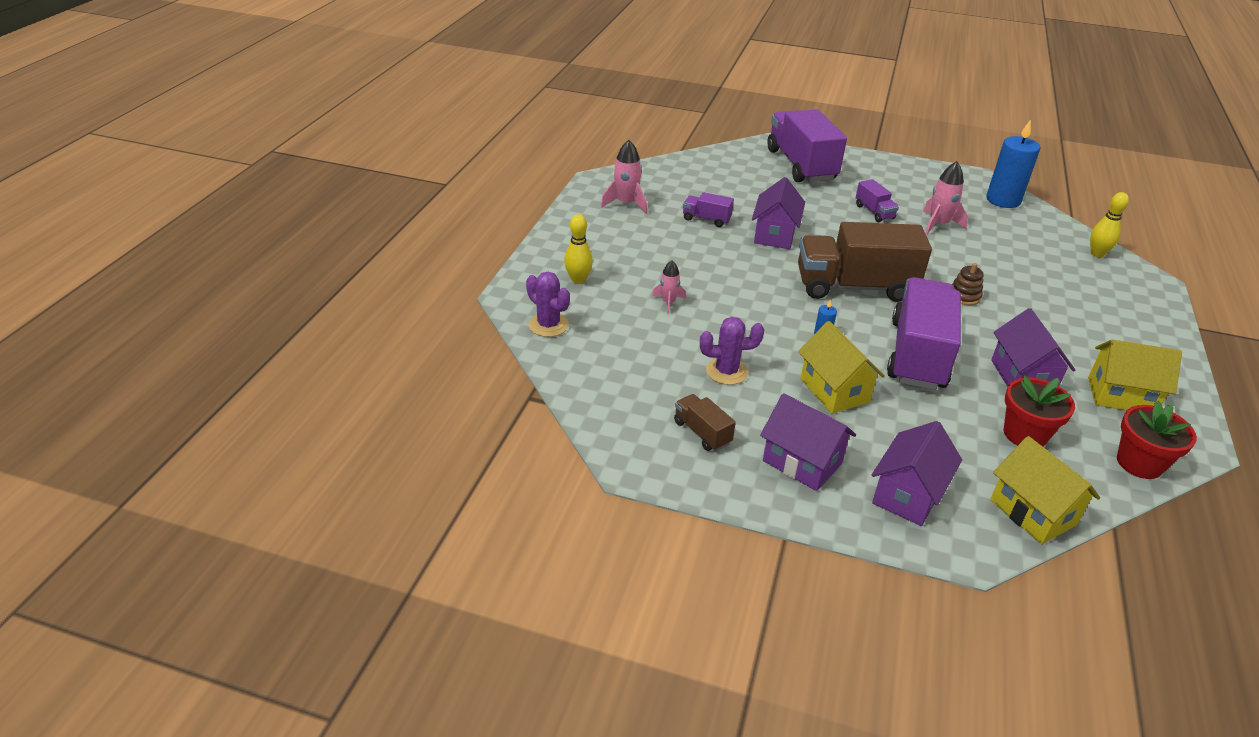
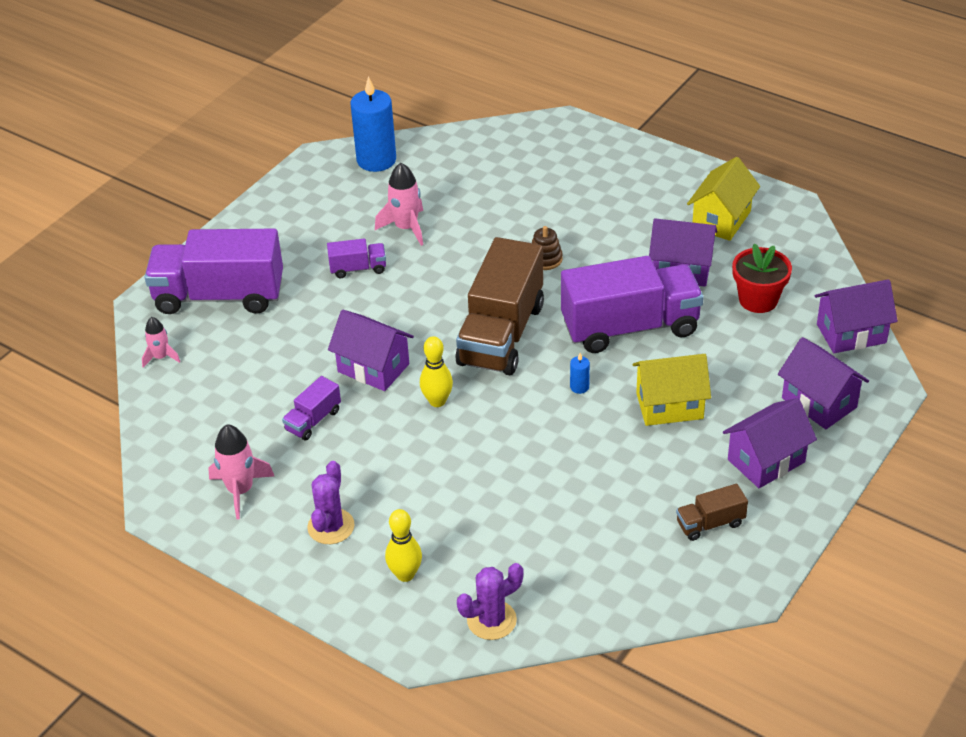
camera: 70 degrees left, 5 degrees up
pink rocket [652,260,686,314] -> pink rocket moved to [142,317,180,368]
purple cactus [700,317,764,385] -> purple cactus moved to [307,461,355,544]
purple truck [887,277,961,390] -> purple truck turned 135 degrees clockwise [561,256,704,353]
yellow house [990,436,1100,544] -> purple house [815,279,898,353]
yellow bowling pin [1090,192,1129,257] -> yellow bowling pin moved to [420,336,453,407]
red flower pot [1117,401,1197,479] -> none

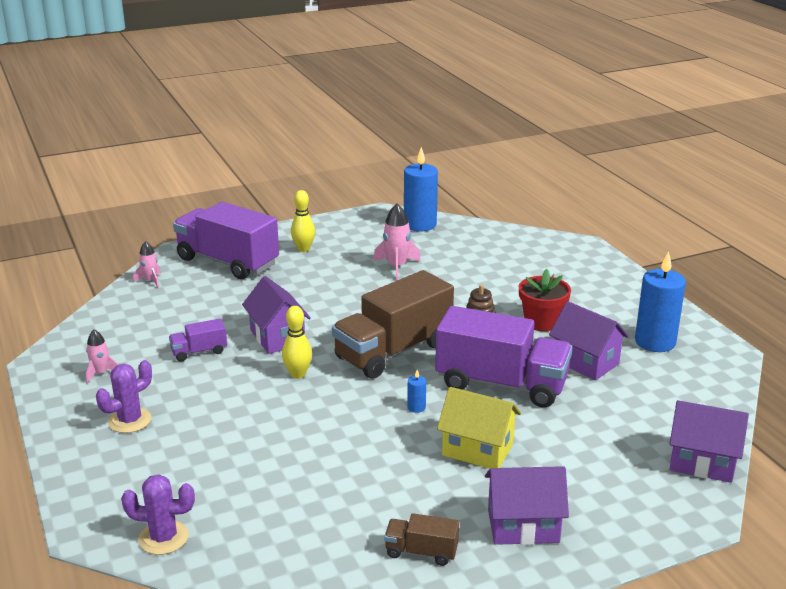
camera: 30 degrees right, 15 degrees down
pink rocket [208,424,274,519] -> pink rocket [86,330,119,384], size x0.62
purple truck [327,239,386,278] -> none
yellow bowling pin [385,509,422,582] -> yellow bowling pin moved to [291,190,315,252]
yellow house [687,157,760,241] -> blue candle [635,251,686,352]
red flower pot [732,244,792,313] -> red flower pot moved to [519,269,571,331]
purple house [778,337,869,429] -> none

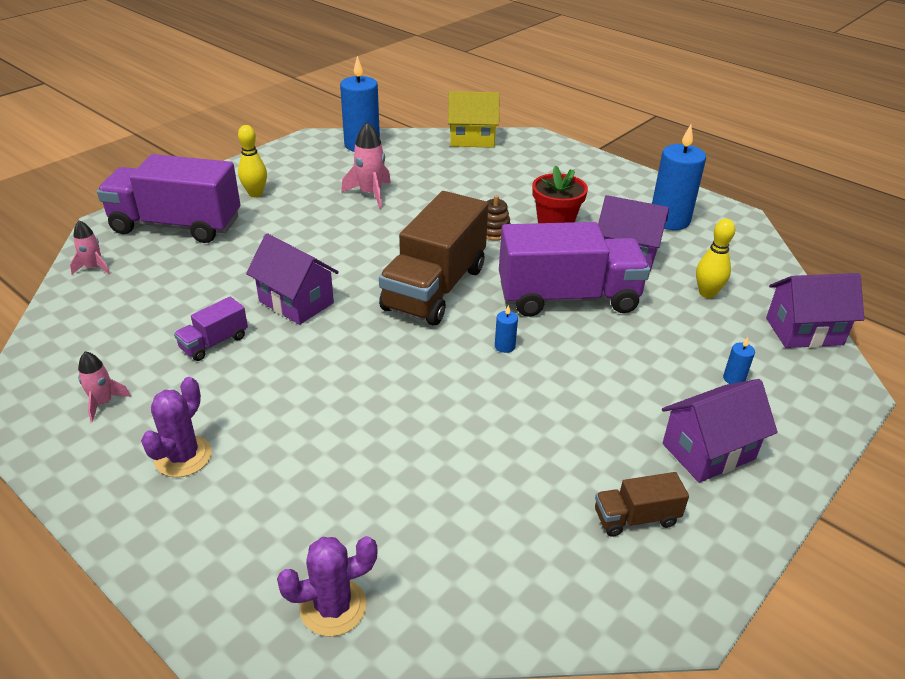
camera: 25 degrees left, 10 degrees up
yellow bowling pin [282,306,312,379] -> yellow bowling pin moved to [696,219,735,298]
yellow house [437,387,521,469] -> yellow house moved to [448,91,500,148]
none -> blue candle [723,337,755,384]

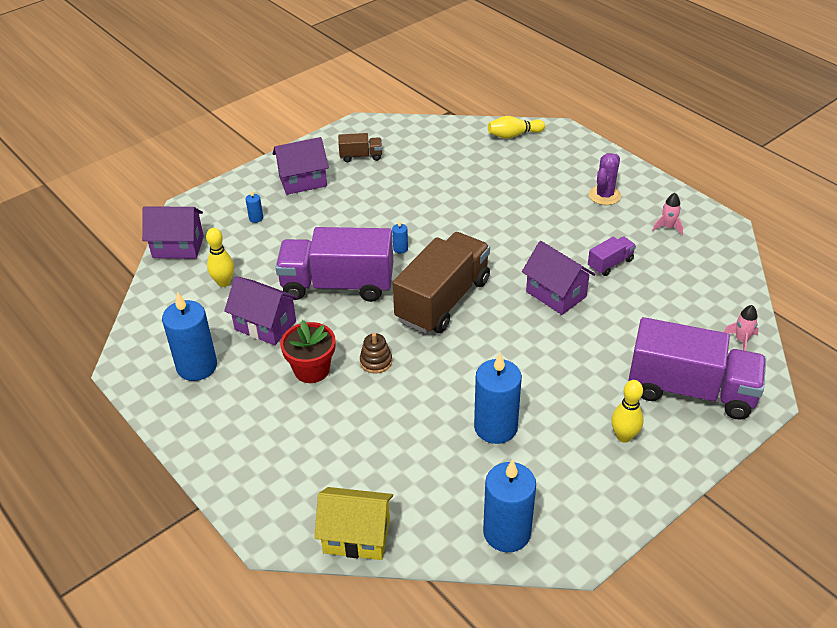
camera: 170 degrees left, 5 degrees up
purple cactus [277,536,378,636] -> yellow bowling pin [488,116,545,139]
pink rocket [341,122,391,209] -> blue candle [474,353,522,444]

